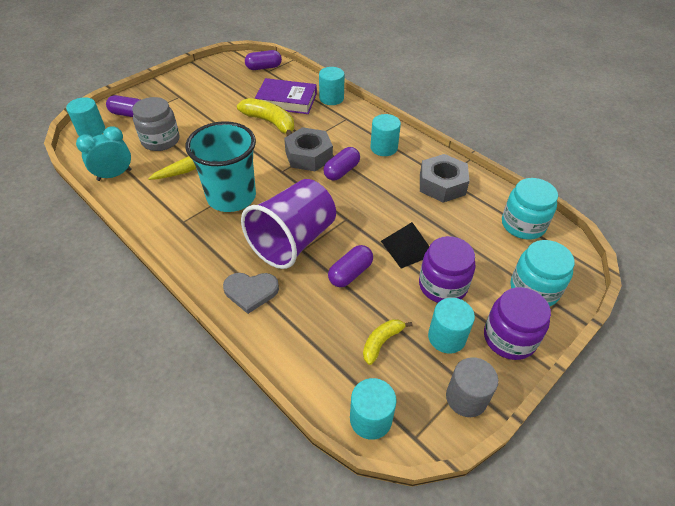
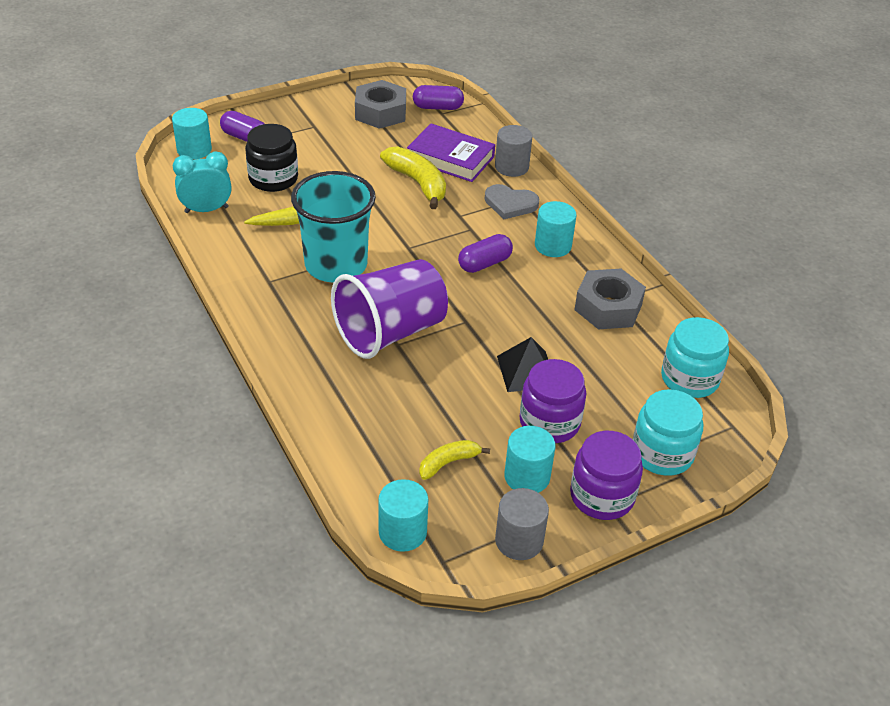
camera: 15 degrees right, 5 degrees down
grey jar [132,97,179,151] -> black jar [245,124,298,192]
grey heart [223,273,279,314] -> grey heart moved to [484,184,539,219]
grey nut [284,127,333,171] -> grey nut moved to [355,80,406,129]
turquoise cylinder [319,67,345,105] -> grey cylinder [495,125,532,177]
purple capsule [328,245,373,287] -> none

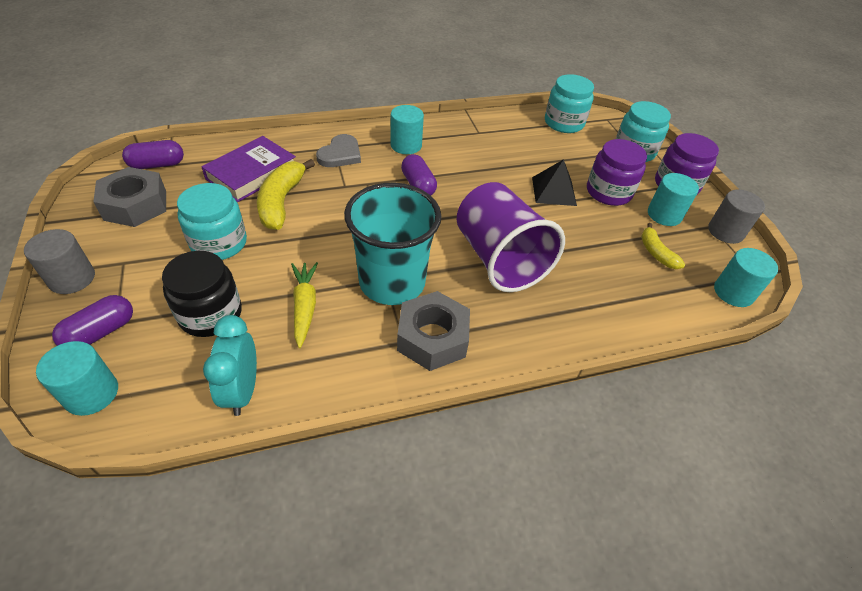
camera: 80 degrees left, 5 degrees up
yellow banana [380,146,446,209] -> yellow banana turned 60 degrees counterclockwise [257,159,315,230]
purple capsule [413,85,464,110] -> purple capsule turned 60 degrees clockwise [122,140,184,169]
grey cylinder [495,125,532,177] -> grey cylinder moved to [24,229,95,294]
grey nut [574,269,646,329] -> grey nut moved to [397,291,470,371]
none -> turquoise jar [177,183,247,260]

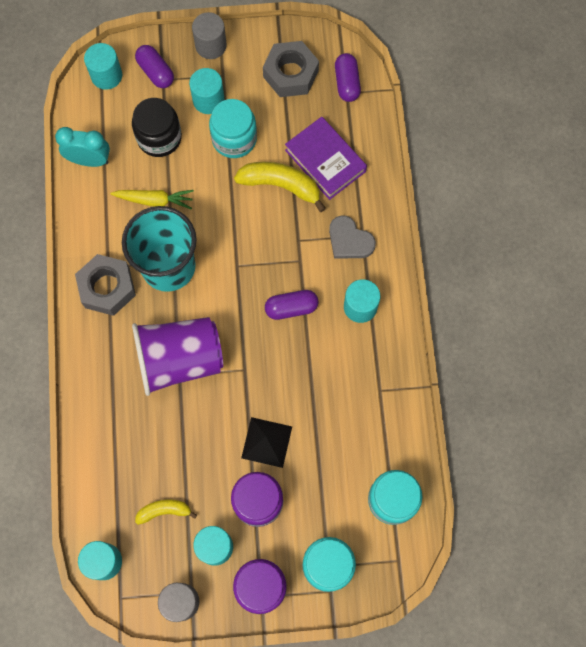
camera: 105 degrees right, 25 degrees up
none -> turquoise cylinder [189,68,225,114]

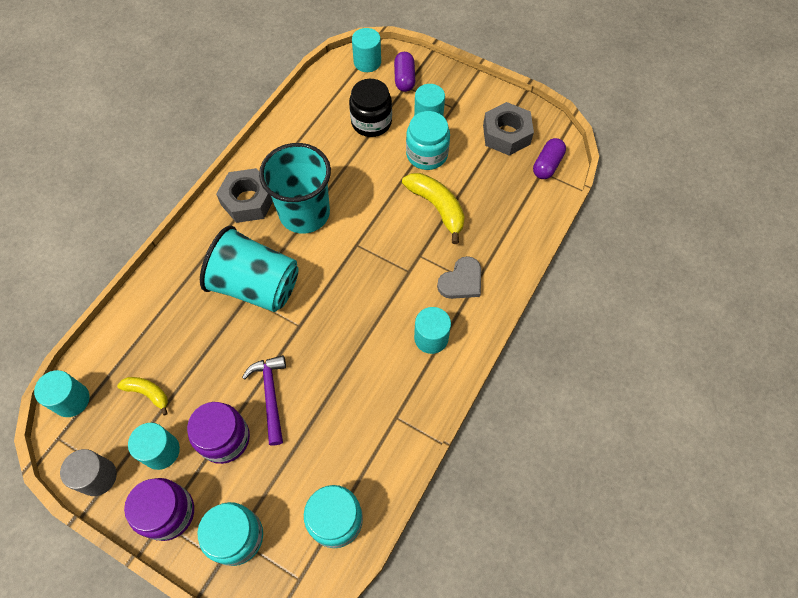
camera: 35 degrees right, 10 degrees down
turquoise clock [55,127,110,167] -> none
yellow carrot [110,190,194,209] -> none
purple cup [132,317,223,396] -> turquoise cup [200,225,299,312]
grey cylinder [192,12,227,59] -> none
black pyramid [241,417,292,468] -> purple hammer [242,355,286,446]
purple capsule [265,290,318,320] -> none
purple book [285,117,367,200] -> none
grey heart [329,215,376,259] -> grey heart turned 120 degrees counterclockwise [437,256,481,299]

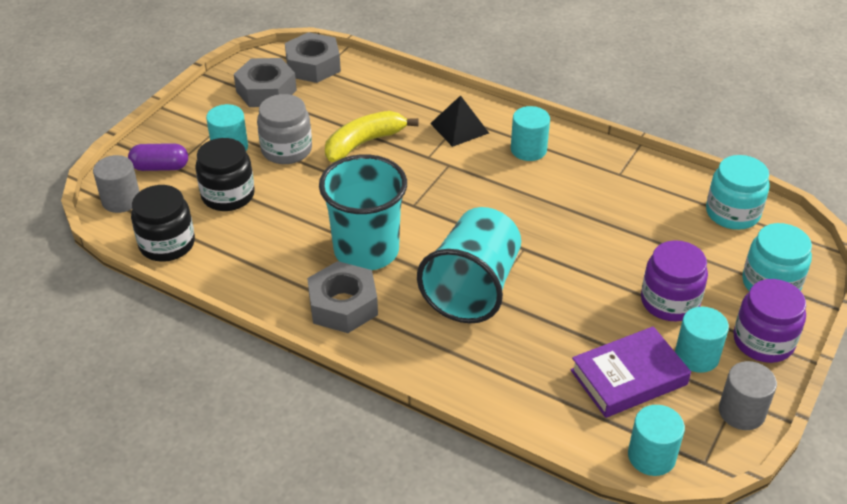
camera: 90 degrees left, 20 degrees down
yellow banana [117,377,168,415] -> purple book [570,326,691,418]
purple hammer [242,355,286,446] -> none
turquoise cylinder [352,28,381,72] -> grey cylinder [93,155,140,213]
turquoise jar [406,111,450,170] -> grey jar [257,94,312,164]
grey heart [437,256,481,299] -> black pyramid [430,95,489,147]
purple capsule [533,138,566,179] -> grey nut [285,32,341,83]
none -> black jar [131,185,195,262]

